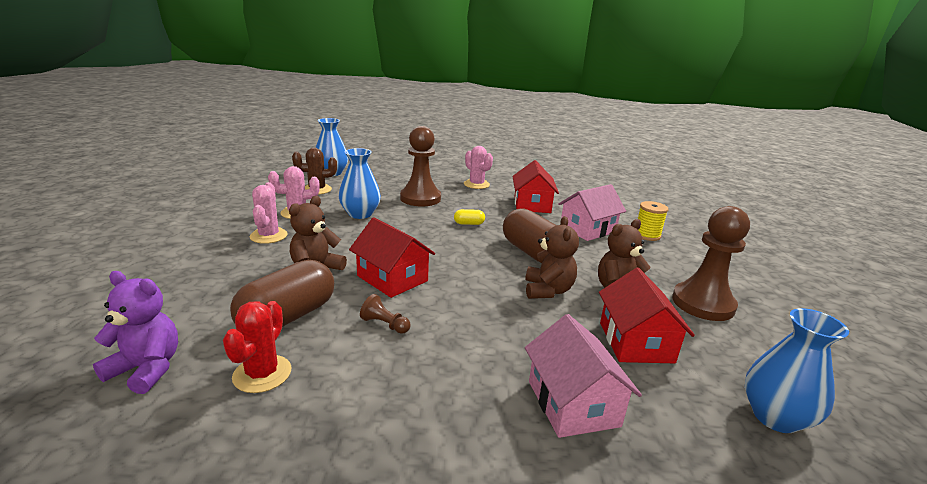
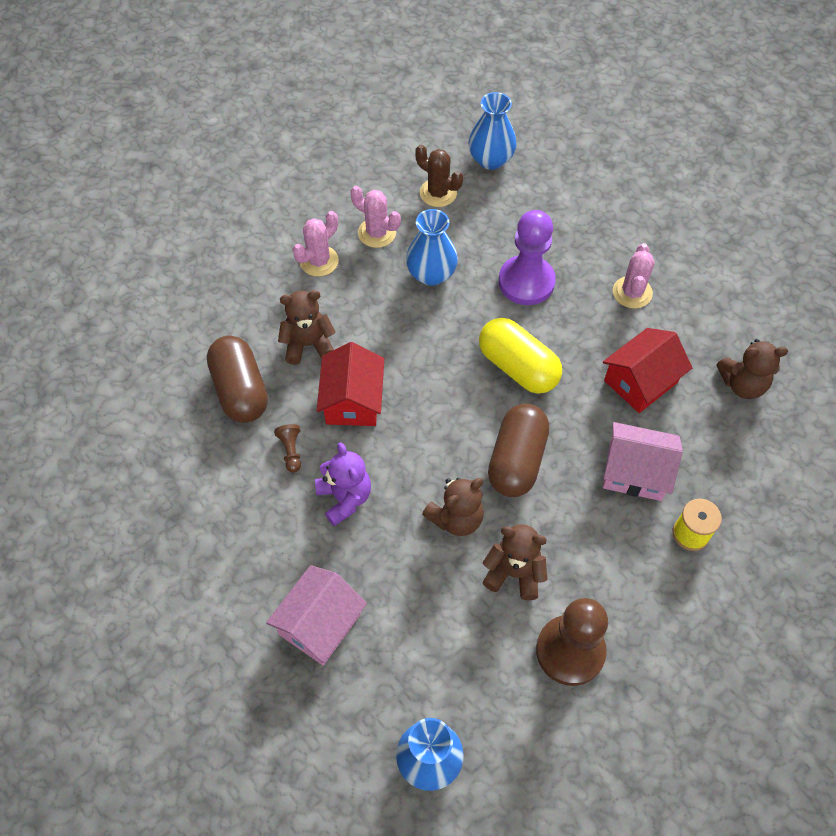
camera: 50 degrees right, 35 degrees up
purple teddy bear [93,271,178,394] -> purple teddy bear moved to [315,442,371,527]
red cactus [223,301,292,393] -> none
brown capsule [230,260,334,327] -> brown capsule turned 75 degrees clockwise [207,336,268,423]
brown pawn [400,126,441,206] -> purple pawn [499,210,556,305]
yellow capsule [454,209,485,225] -> yellow capsule [479,318,562,394], size x2.31
red house [599,268,695,363] -> none
none -> brown teddy bear [717,339,788,399]

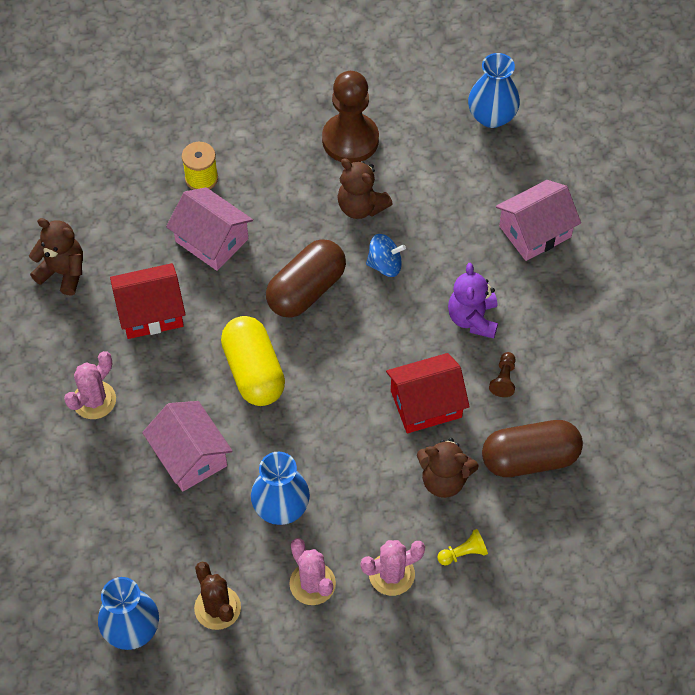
camera: 155 degrees left, 0 degrees up
brown capsule [207,336,268,423] -> brown capsule turned 75 degrees clockwise [482,420,583,477]
red house [317,342,384,426] -> red house turned 45 degrees clockwise [386,353,470,433]
brown teddy bear [422,477,484,536] -> blue spinning top [366,234,406,277]
purple pawn [499,210,556,305] -> pink house [142,401,233,492]
none -> yellow pawn [437,529,488,566]

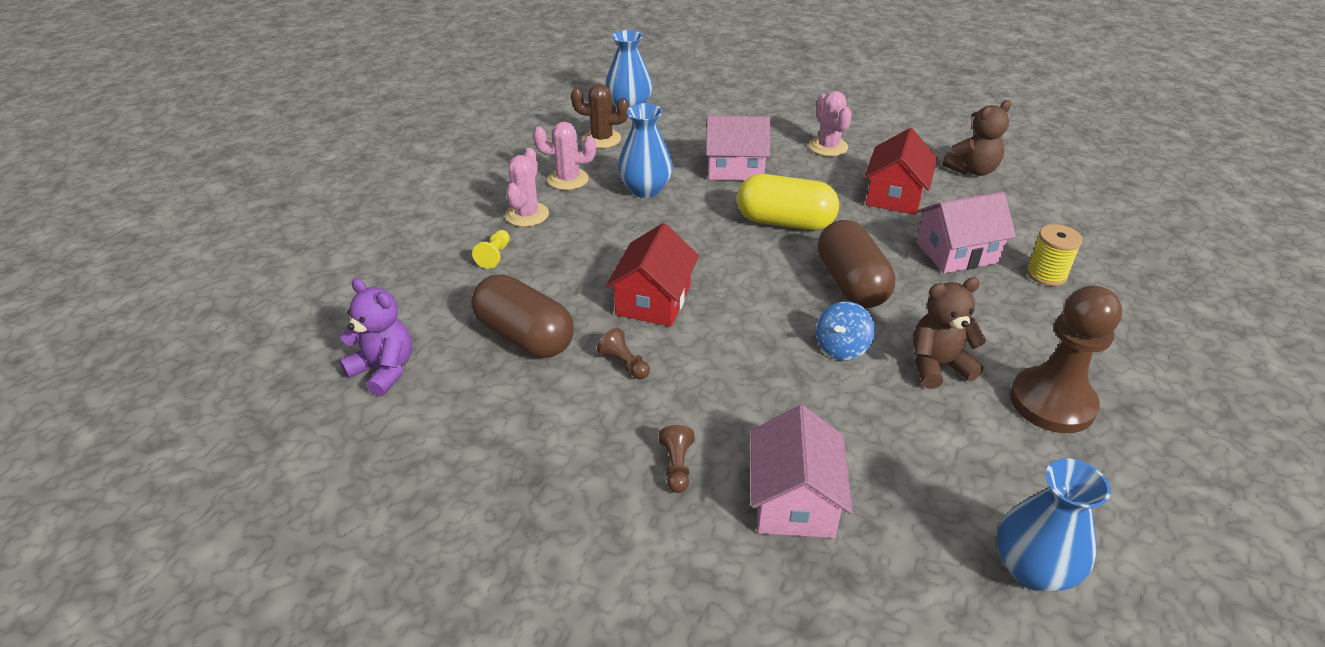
camera: 125 degrees right, 20 degrees down
brown teddy bear [417,438,479,498] -> none
purple teddy bear [448,263,498,339] -> purple teddy bear moved to [339,278,412,397]
brown capsule [482,420,583,477] -> brown capsule turned 75 degrees counterclockwise [471,274,574,358]
none -> brown pawn [659,425,694,493]

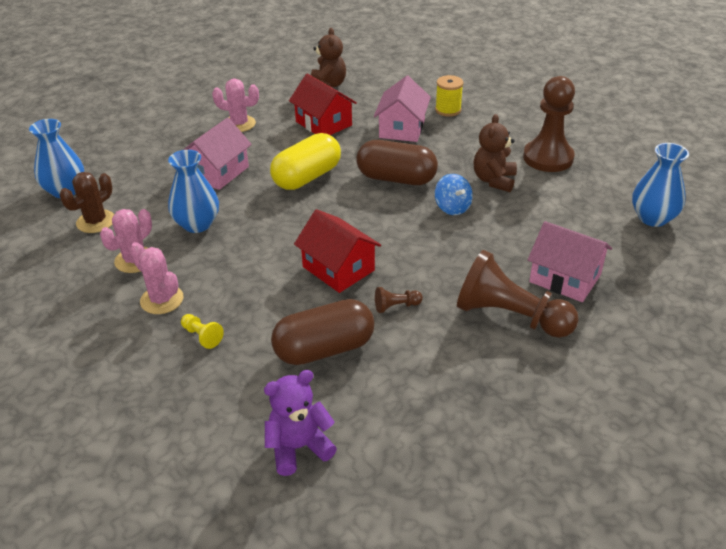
camera: 60 degrees left, 0 degrees up
brown pawn [659,425,694,493] -> brown pawn [457,250,579,338], size x2.41

